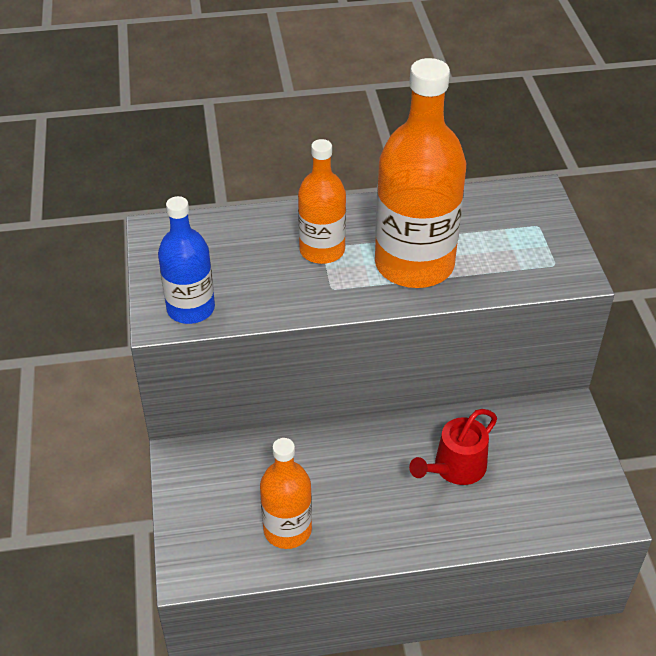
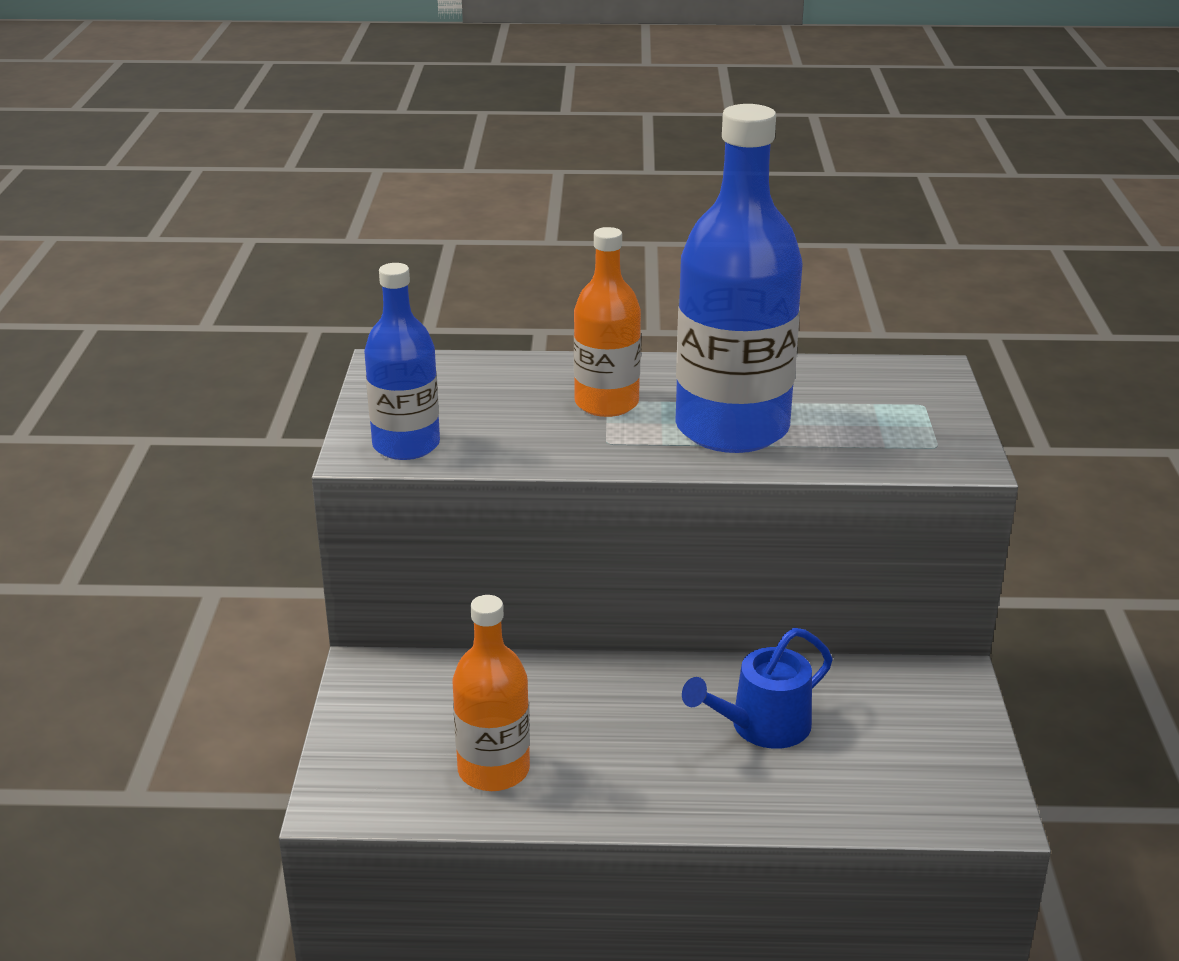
camera: 10 degrees right, 15 degrees down
orange bottle [375,58,466,288] -> blue bottle [675,104,803,453]
red watering can [409,409,497,485] -> blue watering can [682,628,833,749]

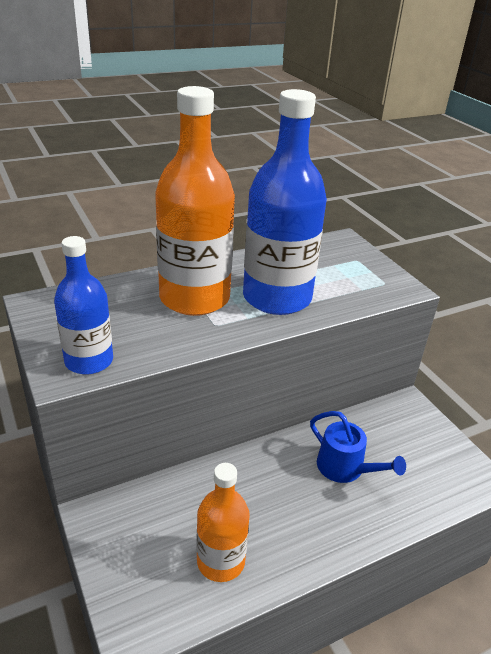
camera: 30 degrees left, 5 degrees up
orange bottle [574,227,641,417] -> orange bottle [155,86,235,316], size x1.72
blue watering can [682,628,833,749] -> blue watering can turned 75 degrees counterclockwise [310,411,406,483]

